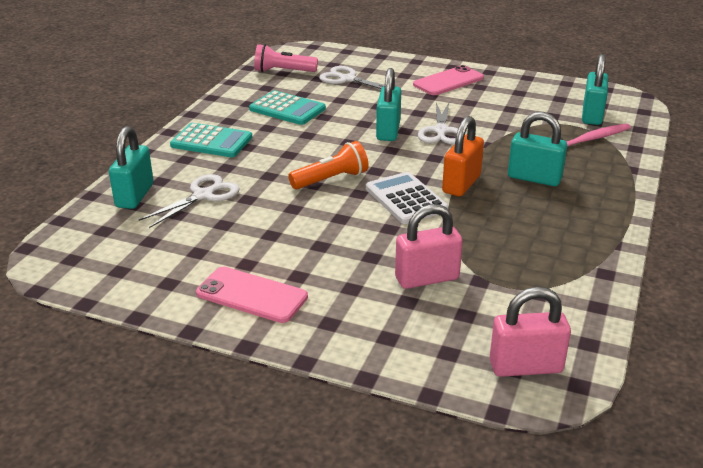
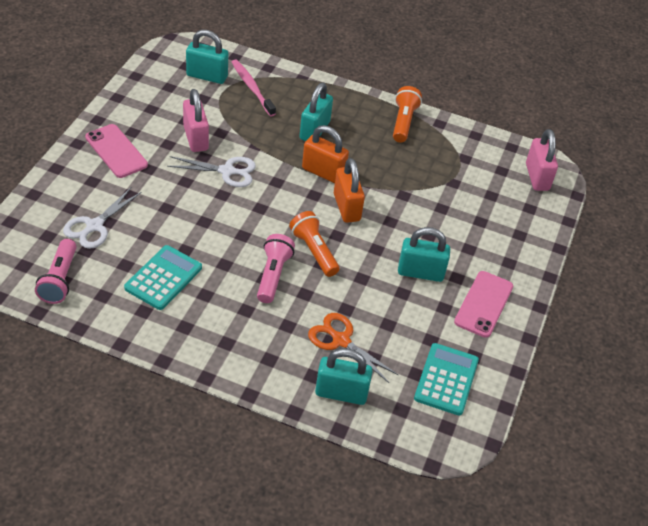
camera: 95 degrees left, 15 degrees up
white scissors [139,174,240,228] -> orange scissors [308,313,398,383]
turquoise calculator [170,123,252,157] -> turquoise calculator moved to [414,343,479,416]
white calculator [366,172,449,224] -> orange padlock [334,158,365,223]
turquoise padlock [376,68,401,141] -> turquoise padlock moved to [398,227,450,282]
pink padlock [395,204,463,289] -> pink padlock moved to [183,89,209,152]
none -> pink flashlight [257,234,295,303]
none -> orange flashlight [393,86,422,143]

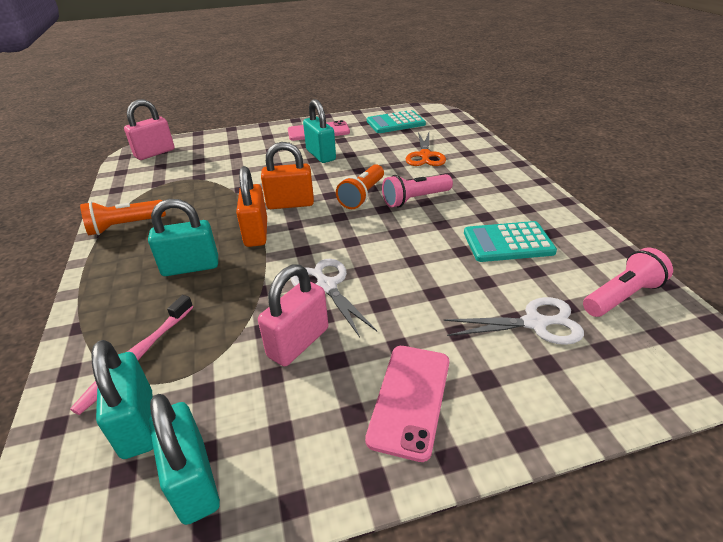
camera: 120 degrees left, 10 degrees down
turquoise padlock [315,348,373,405] -> turquoise padlock moved to [149,394,220,525]
orange padlock [334,158,365,223] -> orange padlock turned 45 degrees clockwise [261,142,314,209]

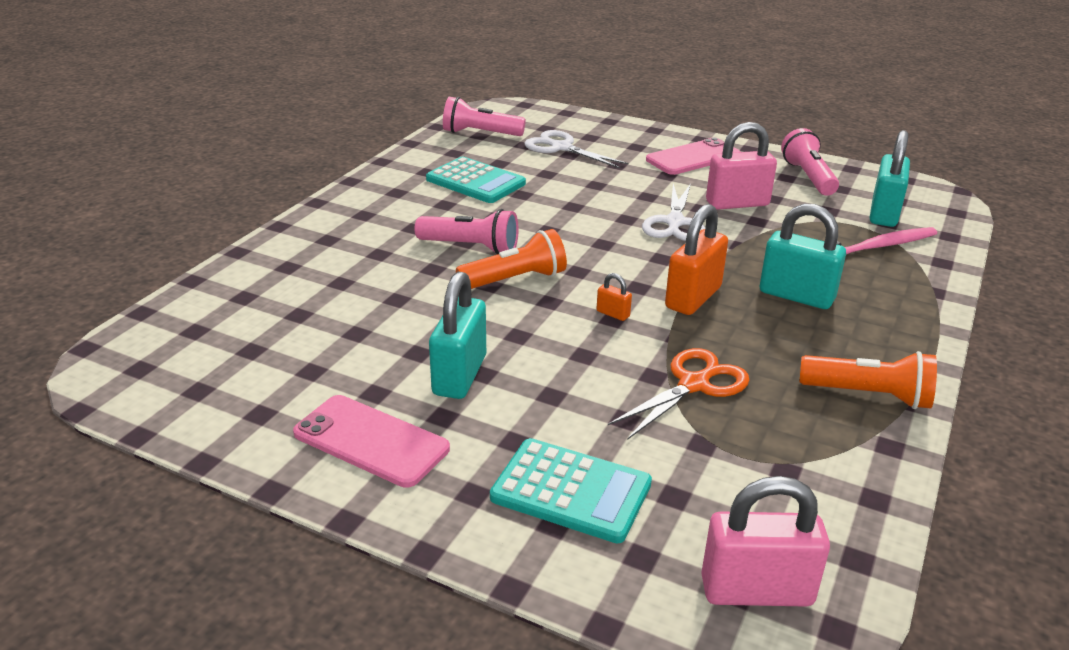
camera: 140 degrees left, 5 degrees down
turquoise padlock [149,394,220,525] -> none
orange padlock [261,142,314,209] -> orange padlock [596,273,632,321], size x0.44
turquoise calculator [367,110,426,133] -> turquoise calculator moved to [490,438,652,543]
orange scissors [406,132,446,166] -> orange scissors moved to [608,348,750,440]
none -> pink flashlight [781,128,839,196]

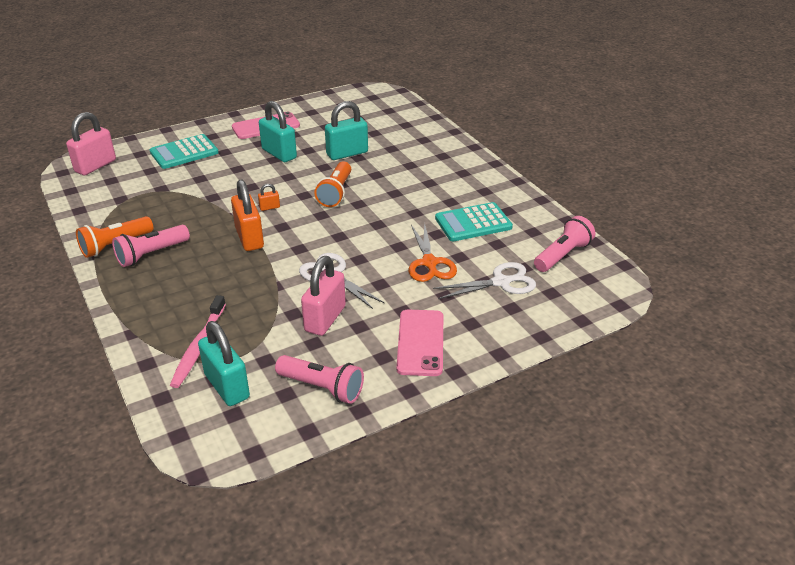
camera: 125 degrees right, 5 degrees up
pink flashlight [415,209,519,255] -> pink flashlight moved to [112,225,190,267]
orange scissors [608,348,750,440] -> orange scissors moved to [409,222,457,282]
turquoise padlock [760,204,846,309] -> turquoise padlock moved to [325,101,368,160]

